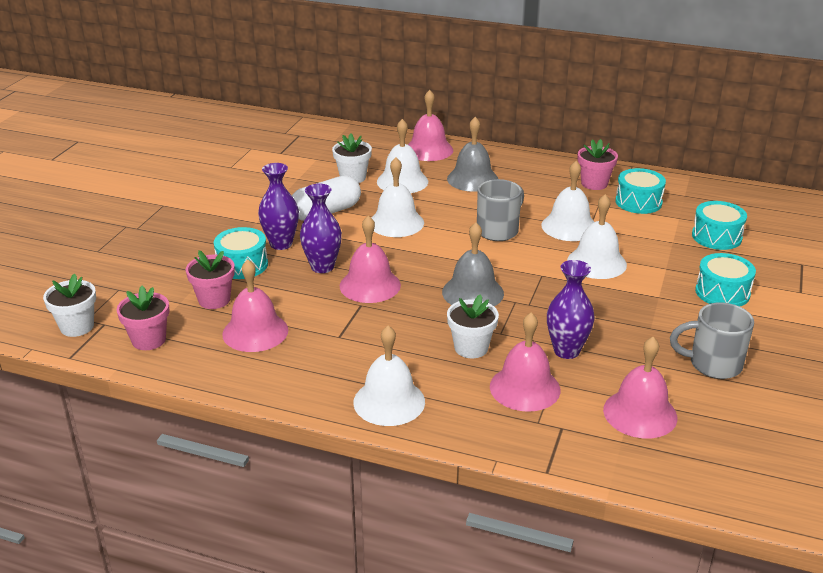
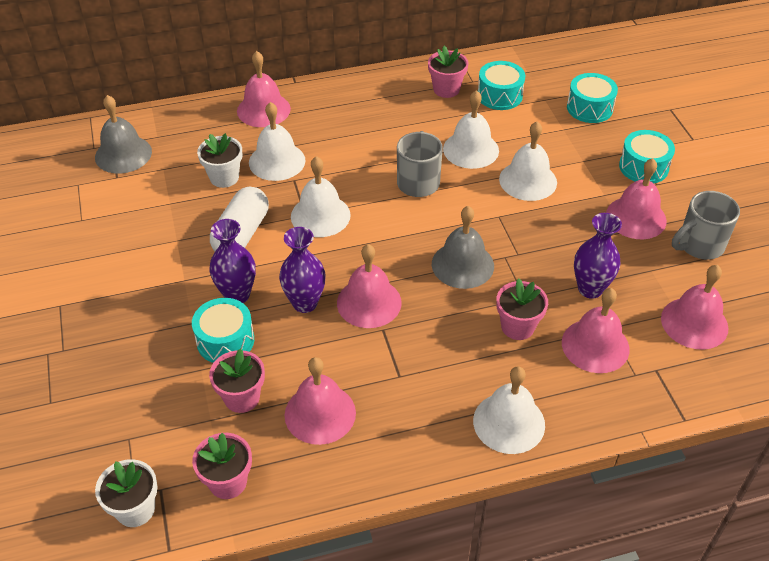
camera: 35 degrees left, 15 degrees up
grey bell [447,117,498,192] -> grey bell moved to [95,95,152,174]
white flower pot [447,294,499,358] -> pink flower pot [496,278,548,340]
none -> pink bell [606,158,667,239]

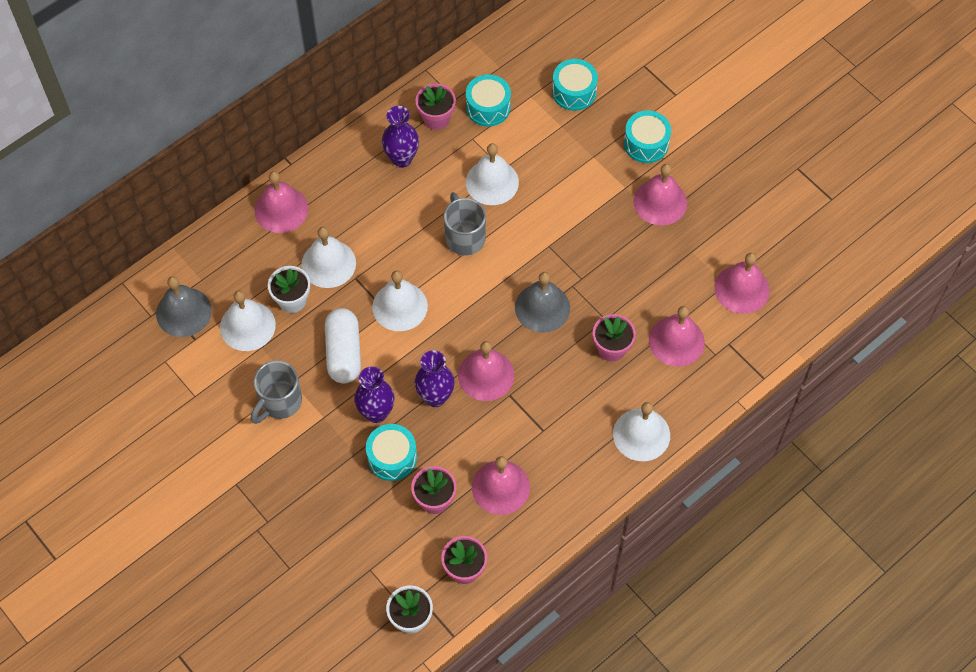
camera: 25 degrees left, 15 degrees up
white bell [499,121,557,201] -> white bell moved to [220,291,276,351]
purple vase [574,213,622,299] -> purple vase moved to [382,106,419,168]
grey mug [672,191,740,260] -> grey mug moved to [250,361,302,424]

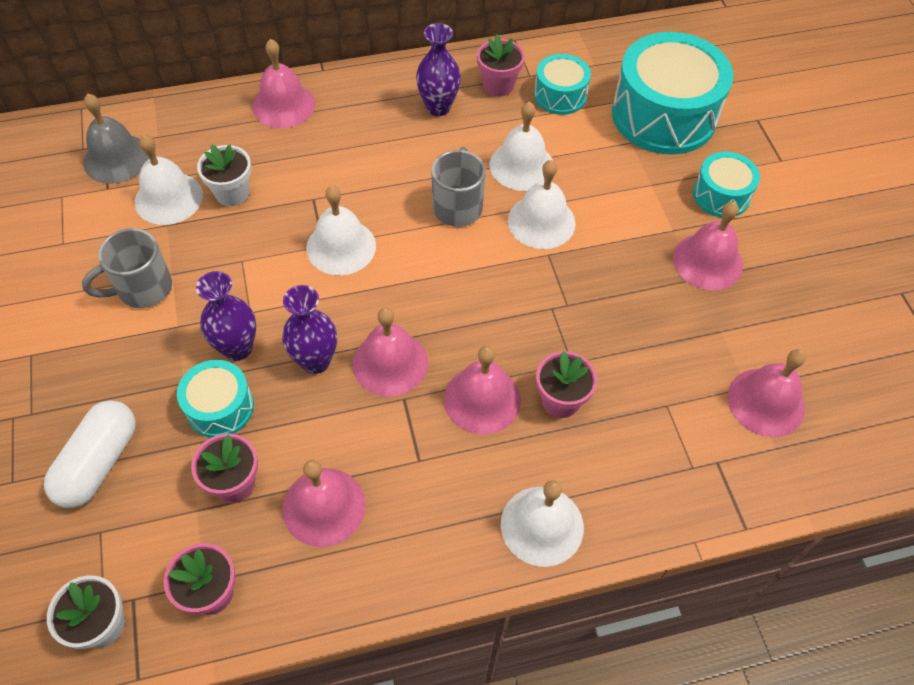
camera: 25 degrees right, 5 degrees down
white bell [301,227,356,288] -> white bell moved to [508,160,576,249]
white capsule [325,308,361,384] -> white capsule moved to [44,400,136,508]
grey bell [515,272,570,333] -> none
turquoise drum [552,59,598,111] -> turquoise drum [612,32,733,155], size x1.95
pink bell [649,306,705,367] -> pink bell moved to [444,346,521,434]

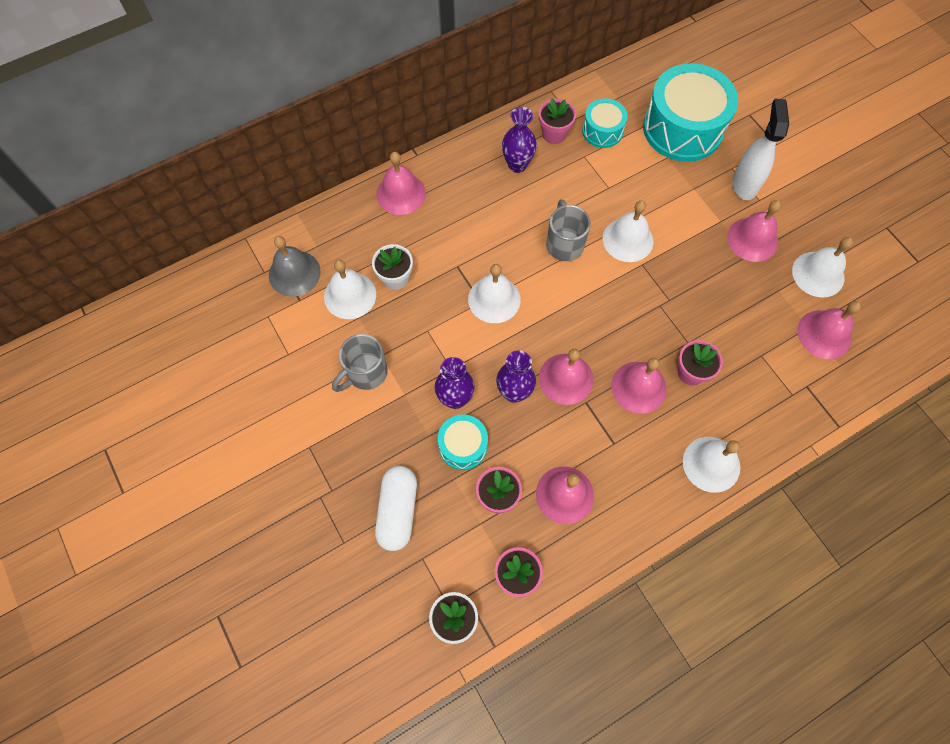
camera: 15 degrees left, 10 degrees up
white bell [489,102,553,191] -> white bell moved to [792,237,853,298]
turquoise drum [693,152,760,217] -> white spray bottle [732,99,789,200]

